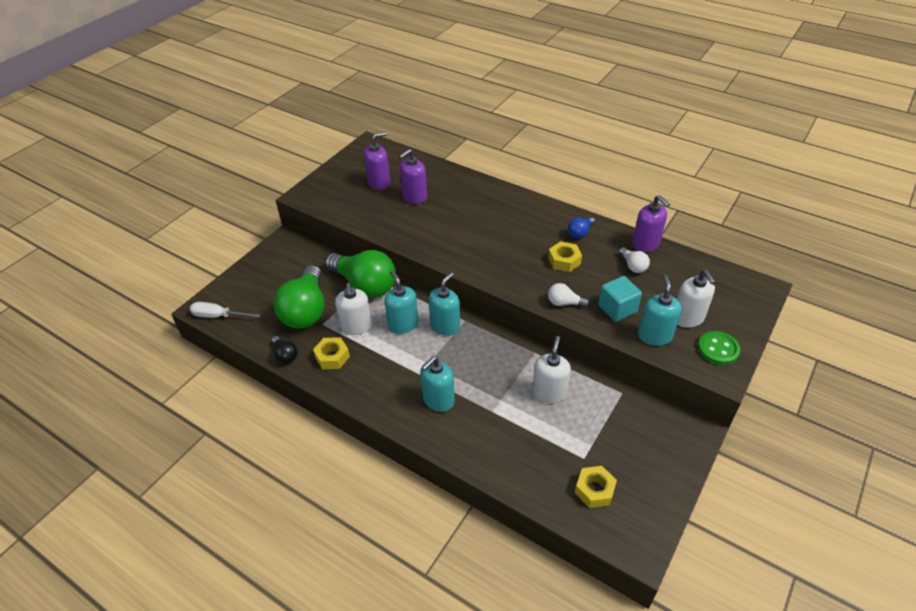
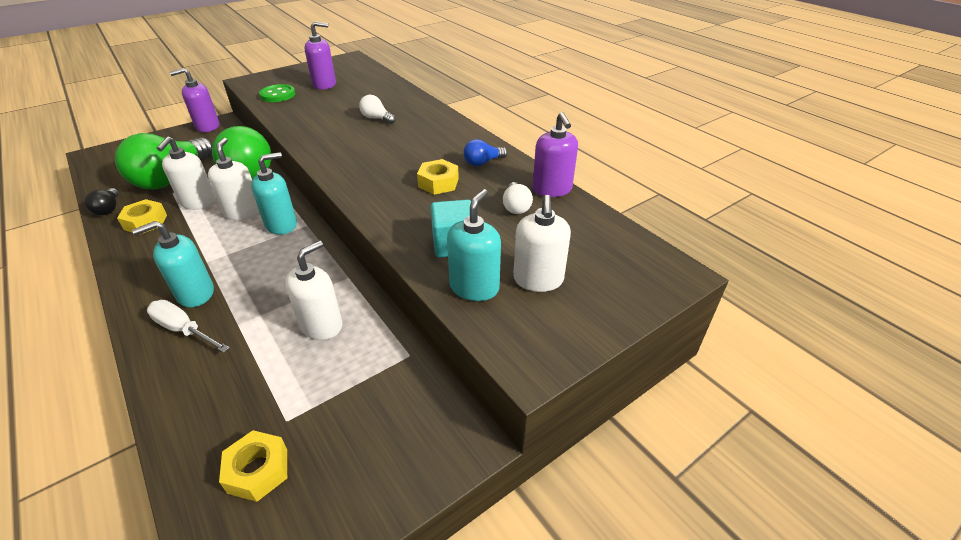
camera: 20 degrees right, 5 degrees down
white screwdriver [190,302,261,318] -> white screwdriver moved to [147,300,230,353]
turquoise soap dispenser [385,270,419,334] -> white soap dispenser [208,138,260,220]
purple soap dispenser [399,149,427,204] -> purple soap dispenser moved to [170,68,219,132]
white light bulb [548,283,590,308] -> white light bulb moved to [359,95,396,124]
green button [698,331,740,365] -> green button moved to [259,84,295,102]

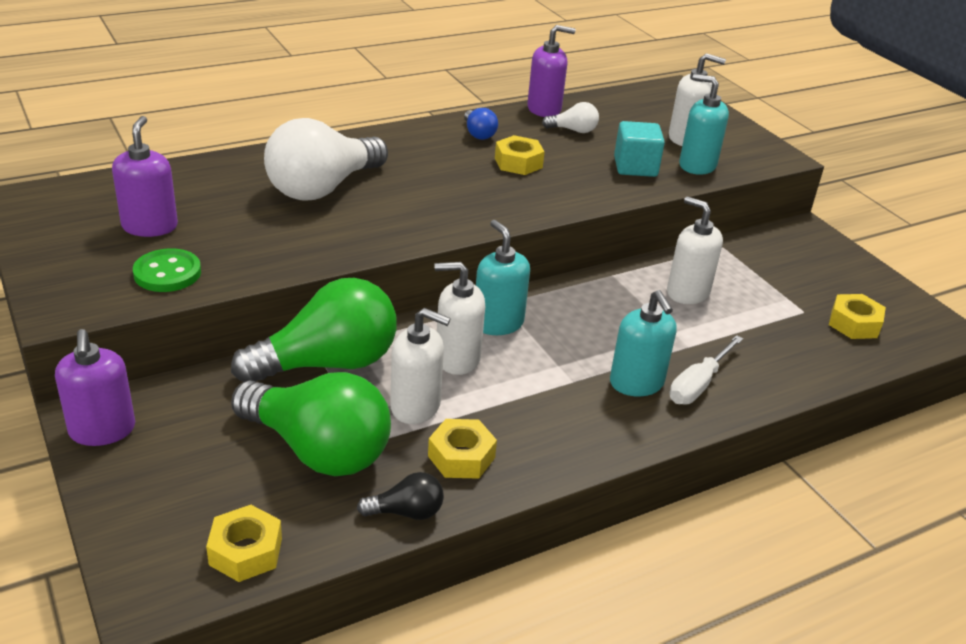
camera: 85 degrees left, 5 degrees down
white light bulb [359,95,396,124] -> white light bulb [264,118,388,201], size x2.27
none -> yellow nut [206,505,282,582]

